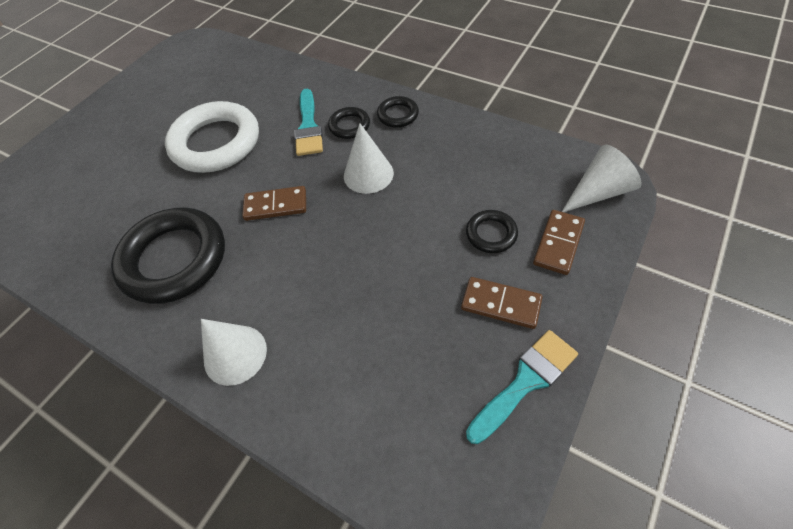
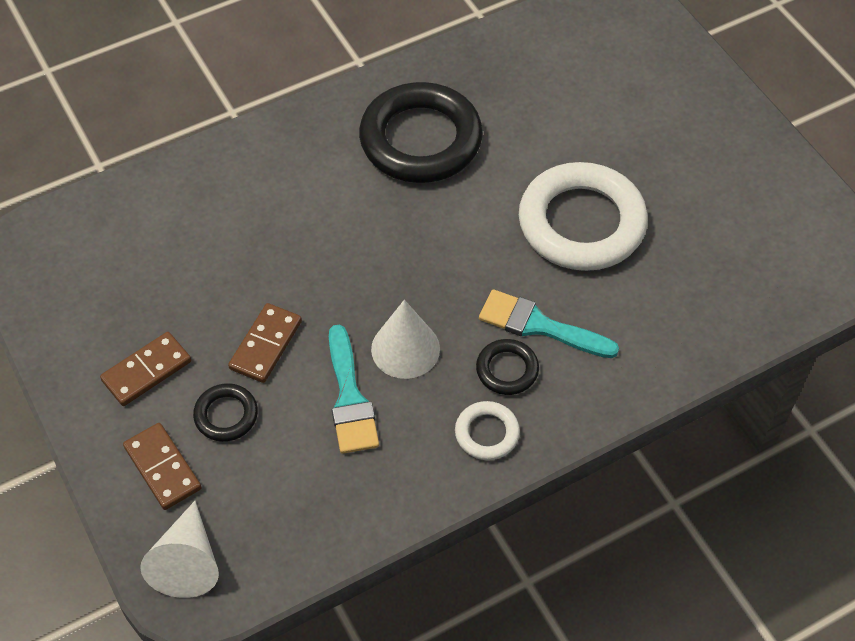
camera: 115 degrees right, 0 degrees up
white cone [201,319,267,386] -> none
brown domino [242,186,306,221] -> brown domino moved to [228,303,302,383]
black ring [377,96,419,128] -> white ring [455,401,520,460]
turquoise brush [466,330,578,444] -> turquoise brush moved to [329,325,379,454]

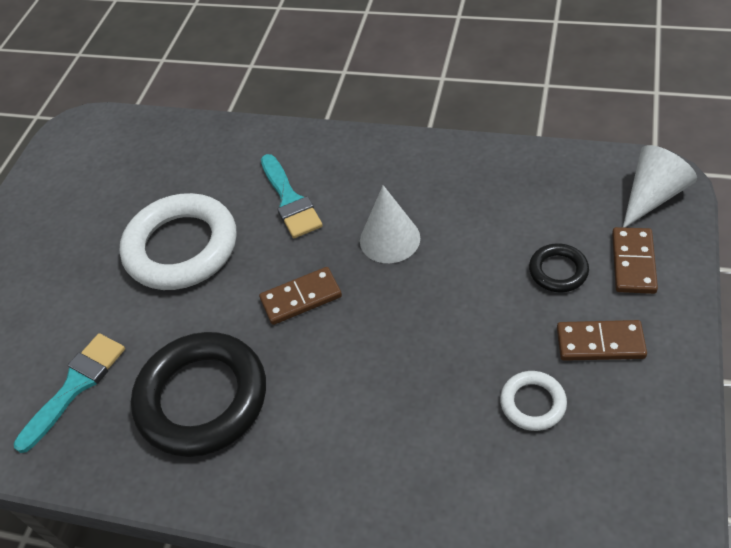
camera: 130 degrees left, 5 degrees down
brown domino [228,303,302,383] -> brown domino moved to [259,267,342,325]
turquoise brush [329,325,379,454] -> turquoise brush moved to [14,333,125,453]
white ring [455,401,520,460] -> white ring moved to [500,371,567,431]
black ring [476,339,539,395] -> none

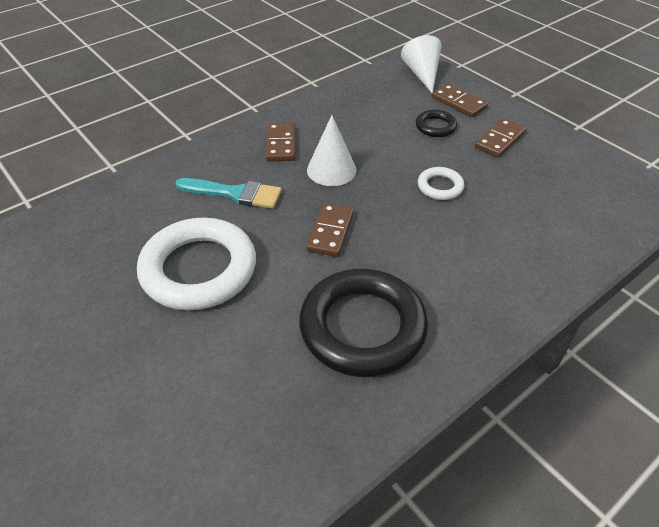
camera: 60 degrees left, 5 degrees down
turquoise brush [14,333,125,453] -> none
white ring [500,371,567,431] -> white ring moved to [418,167,464,200]
none -> brown domino [266,123,295,162]

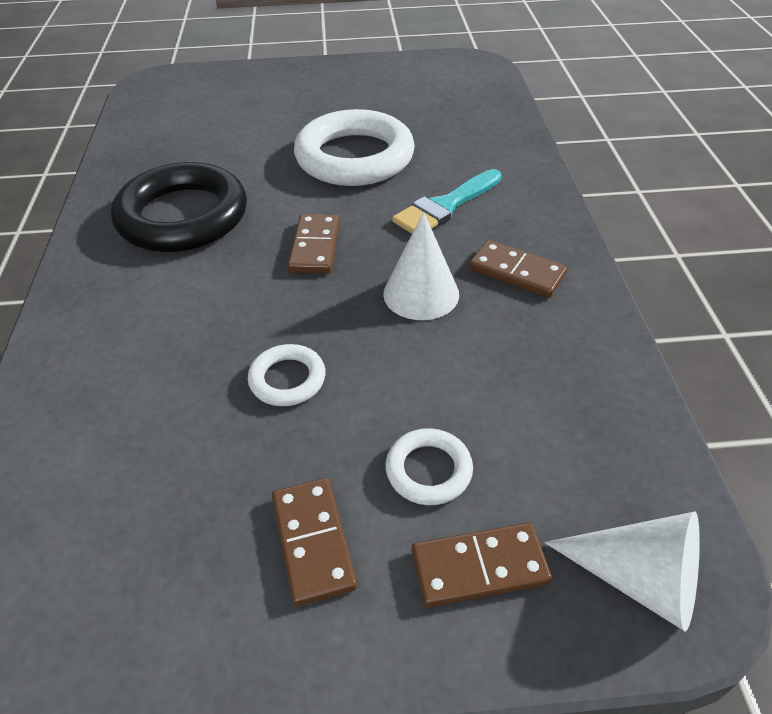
camera: 125 degrees right, 0 degrees up
brown domino [306,203,354,257] -> brown domino turned 45 degrees clockwise [287,214,340,274]
black ring [416,110,457,137] -> white ring [386,428,473,505]

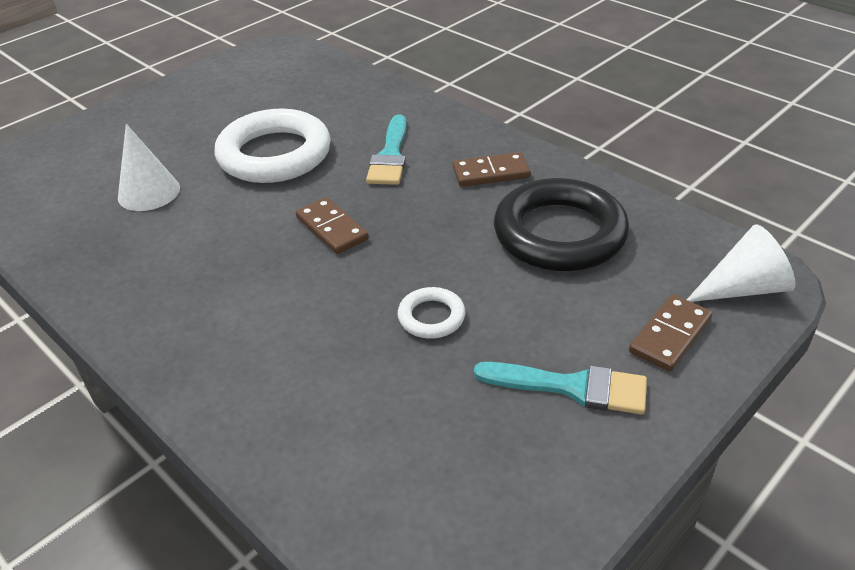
camera: 40 degrees left, 5 degrees down
black ring [111,162,247,252] -> black ring moved to [494,178,629,271]
brown domino [272,478,357,606] -> turquoise brush [474,362,647,414]
white cone [383,212,459,320] -> white cone moved to [118,124,180,211]
white ring [386,428,473,505] -> none

